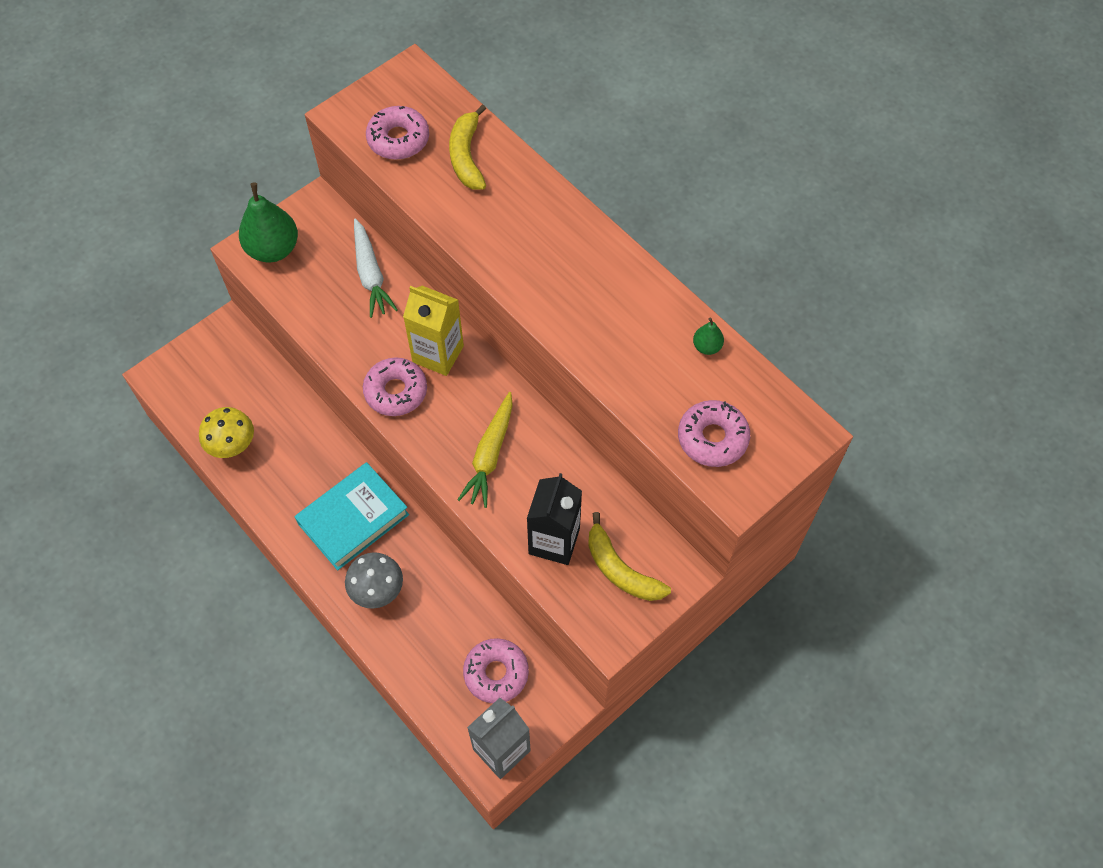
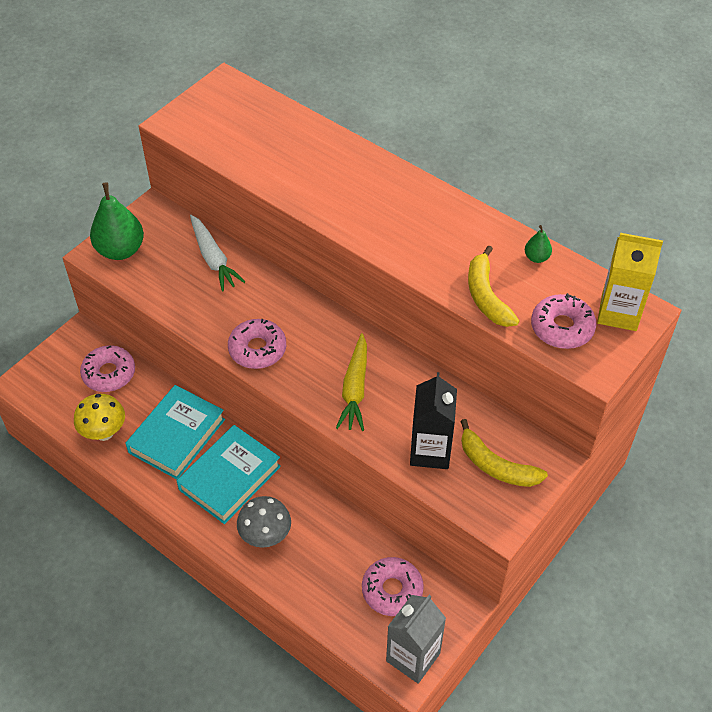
camera: 10 degrees left, 10 degrees down
pink donut [366,106,429,160] -> pink donut moved to [80,345,135,392]
yellow carton [403,286,464,376] -> yellow carton moved to [597,233,663,331]
yellow banana [449,104,486,190] -> yellow banana moved to [468,246,519,327]
none -> turquoise book [125,385,225,479]

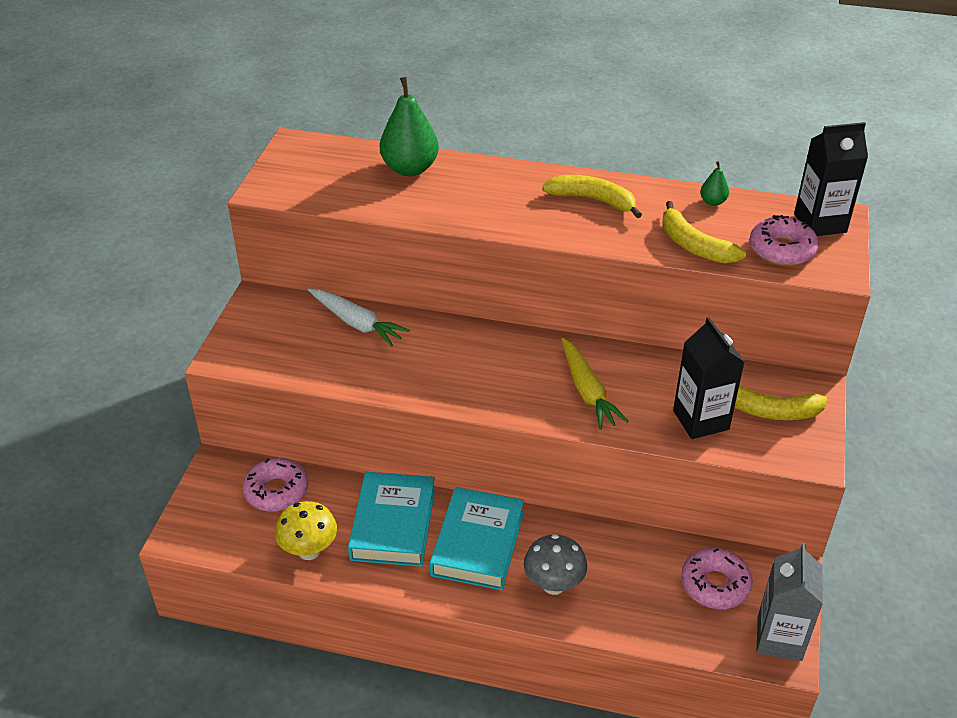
camera: 25 degrees left, 10 degrees down
green pear [90,182,144,260] -> green pear moved to [380,77,439,176]
pink donut [228,319,286,369] -> none
yellow carton [597,233,663,331] -> black carton [794,122,868,236]
none -> yellow banana [542,175,642,218]

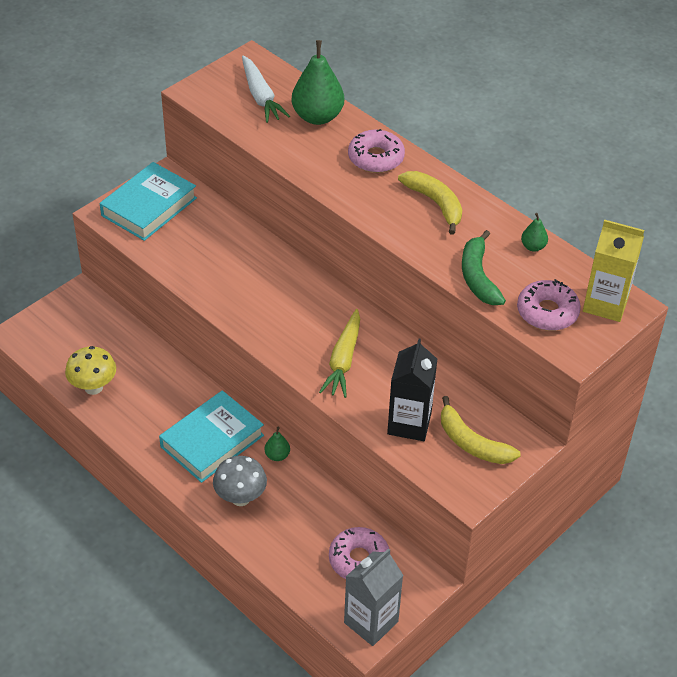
camera: 30 degrees right, 5 degrees up
pink donut [243,458,308,512] -> pink donut moved to [348,129,405,173]
white carrot [308,288,410,347] -> white carrot moved to [242,56,290,123]
turquoise book [348,472,435,567] -> turquoise book moved to [100,162,197,241]
yellow banana [662,201,746,263] -> green banana [462,230,506,305]
black carton [794,122,868,236] -> yellow carton [583,220,644,322]
none -> green pear [265,427,290,461]

